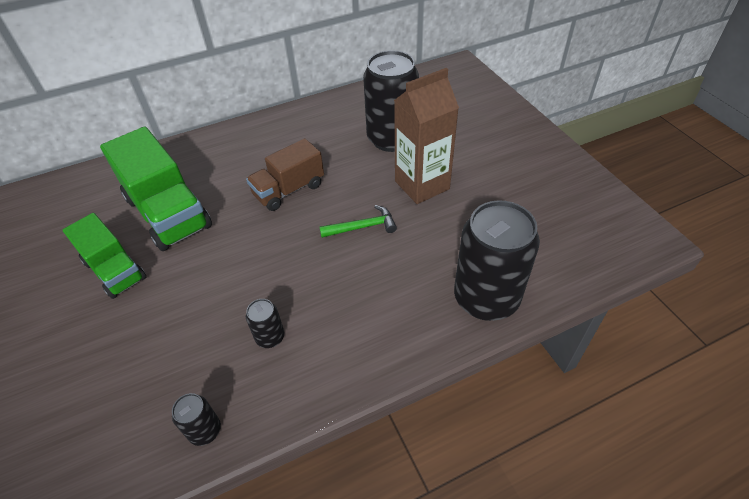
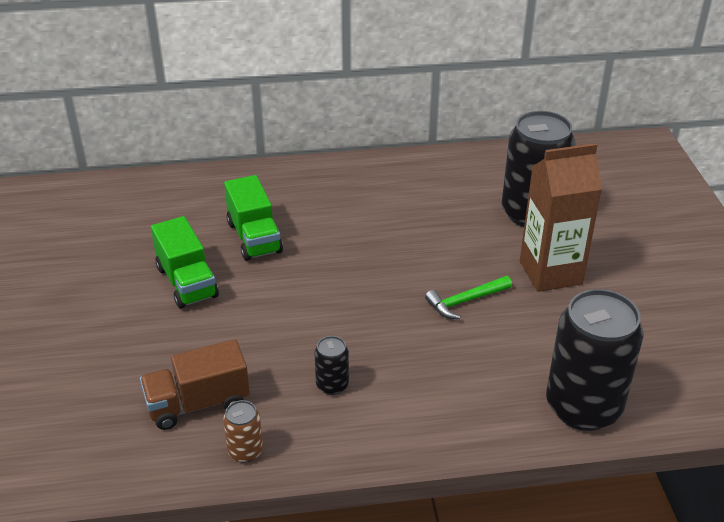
camera: 15 degrees right, 10 degrees down
green truck [100,127,212,251] -> green truck [224,175,283,261], size x0.64
black can [172,393,221,446] -> brown can [223,400,263,462]
brown truck [246,138,324,211] -> brown truck moved to [140,339,250,430]
green hammer [319,205,397,238] -> green hammer turned 150 degrees clockwise [425,276,512,319]

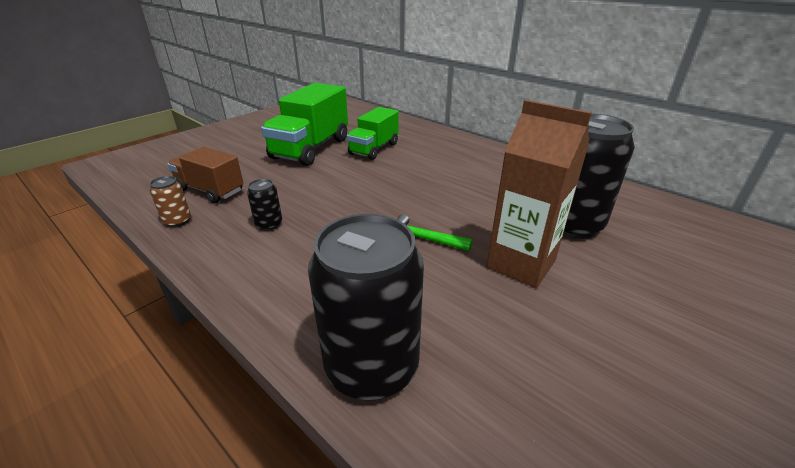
camera: 50 degrees right, 5 degrees down
green truck [151,216,219,309] -> green truck [261,83,348,166], size x1.57

